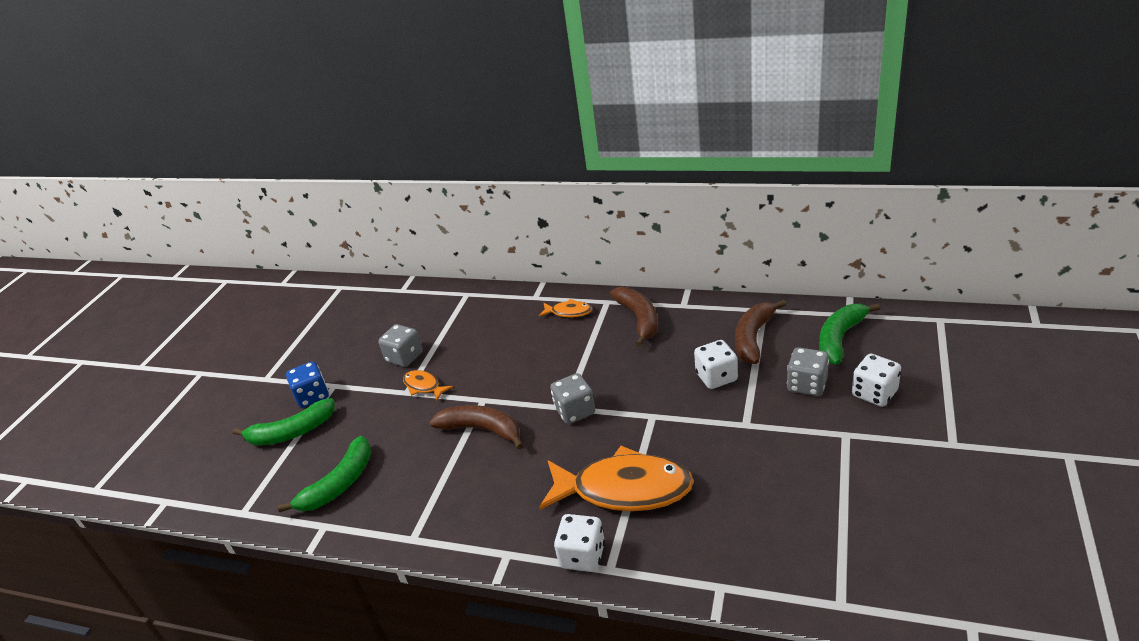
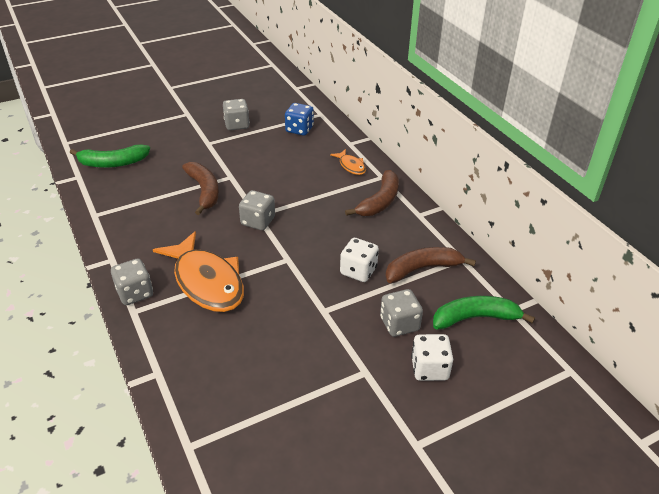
camera: 40 degrees right, 5 degrees up
green banana [233,398,335,446] -> none
blue dice [286,361,329,408] -> blue dice moved to [285,103,314,136]
orange fish [403,370,453,401] -> none
white dice [554,514,605,572] -> grey dice [111,258,153,305]

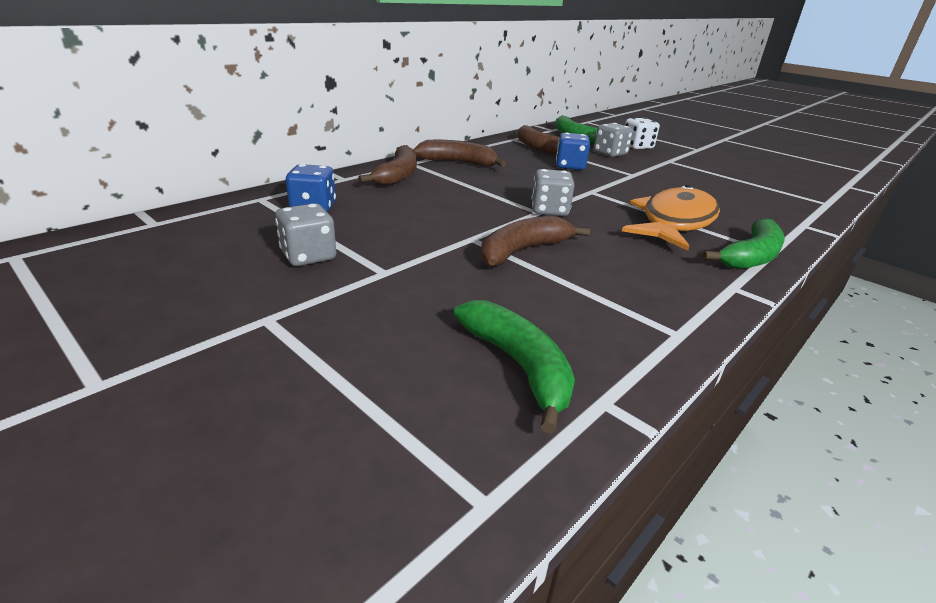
camera: 110 degrees left, 10 degrees down
grey dice [111,258,153,305] -> green banana [702,218,785,270]
orange fish [330,149,366,175] -> brown banana [358,145,417,186]
white dice [340,238,379,282] -> blue dice [556,133,590,170]

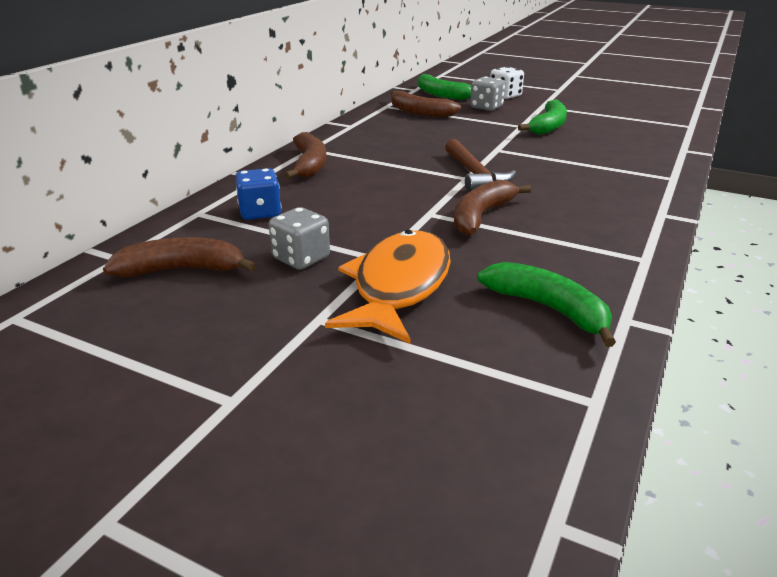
camera: 15 degrees left, 0 degrees up
brown banana [413,140,506,167] -> brown banana moved to [103,237,256,277]
grey dice [531,169,575,216] -> brown hammer [445,139,516,192]
blue dice [556,133,590,170] -> none
orange fish [622,185,720,251] -> orange fish moved to [325,230,451,344]
green banana [702,218,785,270] -> green banana moved to [518,99,567,135]

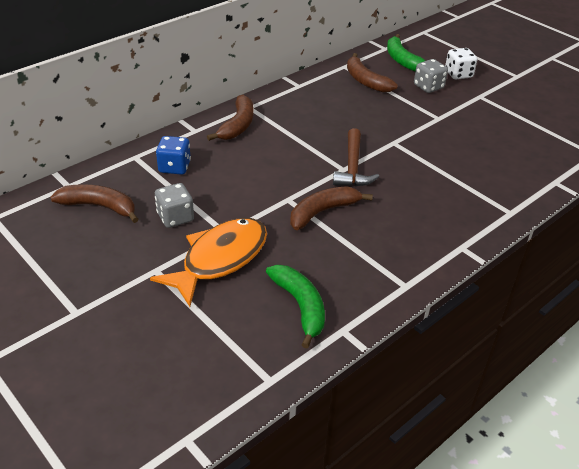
camera: 20 degrees right, 10 degrees up
green banana [518,99,567,135] -> none

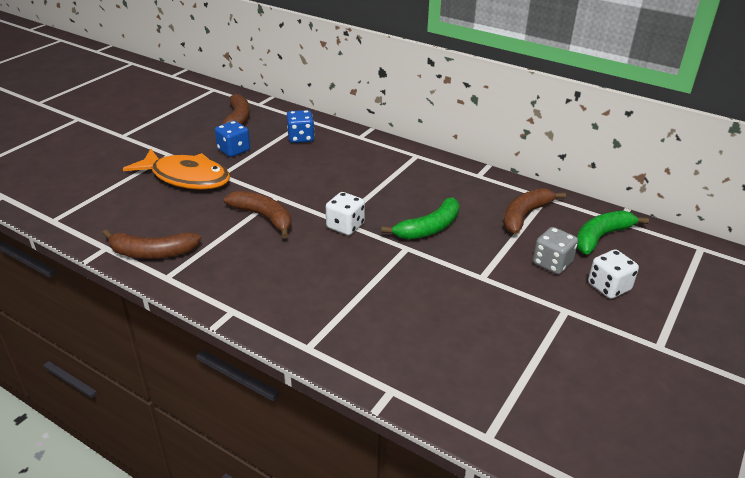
camera: 75 degrees right, 5 degrees down
grey dice [155,183,194,228] -> blue dice [215,121,250,157]
brown banana [207,95,254,141] -> brown banana moved to [103,230,201,259]
green banana [266,265,325,349] -> green banana moved to [381,197,459,239]
brown hammer [333,128,379,186] -> white dice [326,192,365,235]

